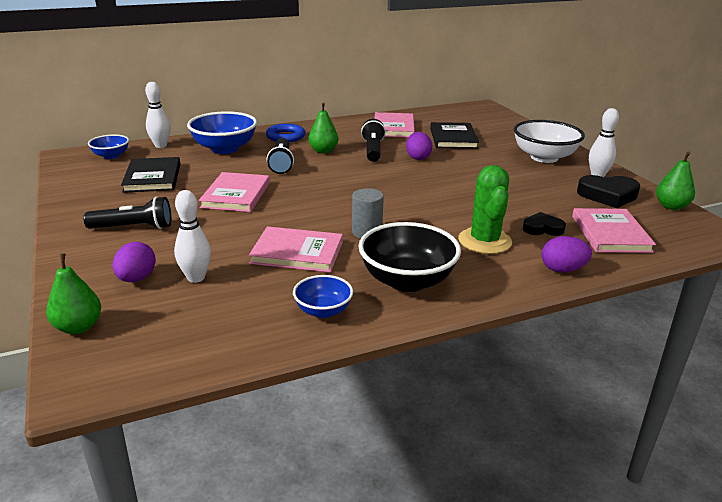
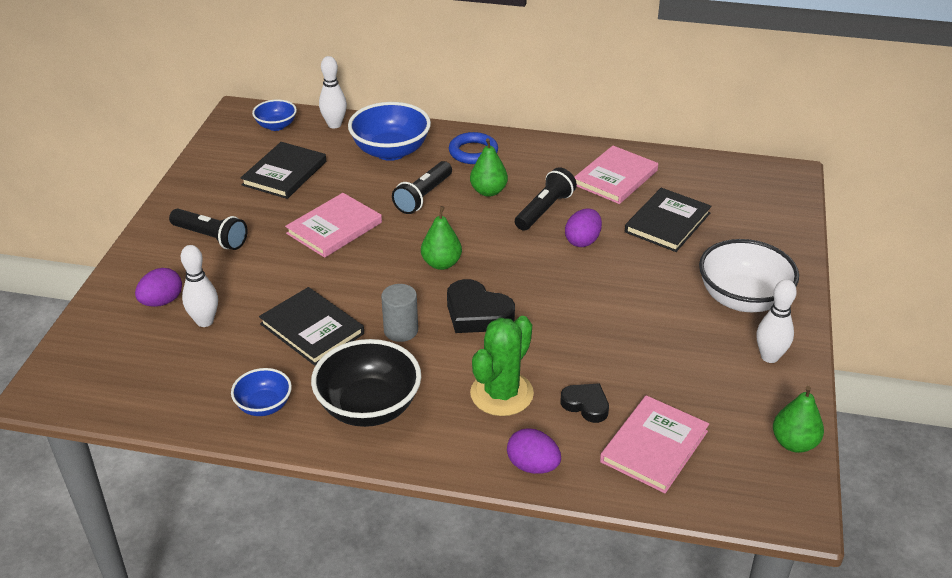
camera: 35 degrees right, 10 degrees up
green pear [46,254,101,334] -> green pear moved to [421,206,462,270]
pink book [249,226,343,273] -> black book [259,287,364,366]
black heart [577,175,640,208] -> black heart moved to [447,279,515,333]

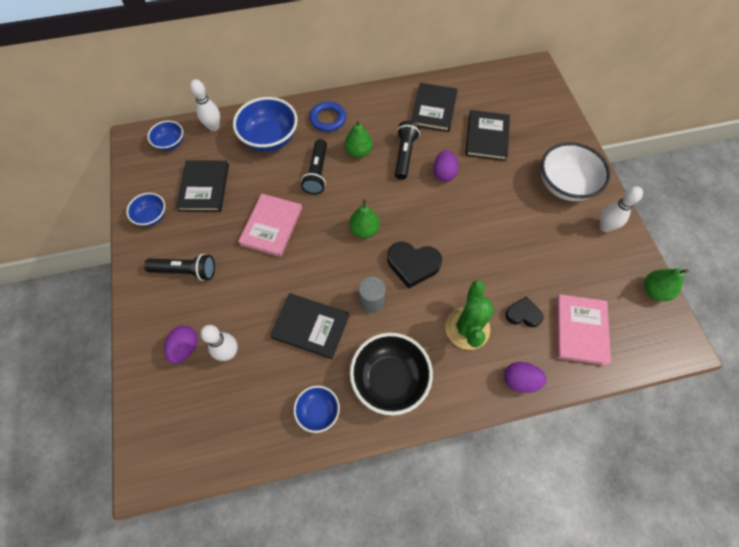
camera: 25 degrees left, 25 degrees up
pink book [574,146,658,204] -> black book [411,83,458,132]
none -> blue bowl [126,193,165,226]

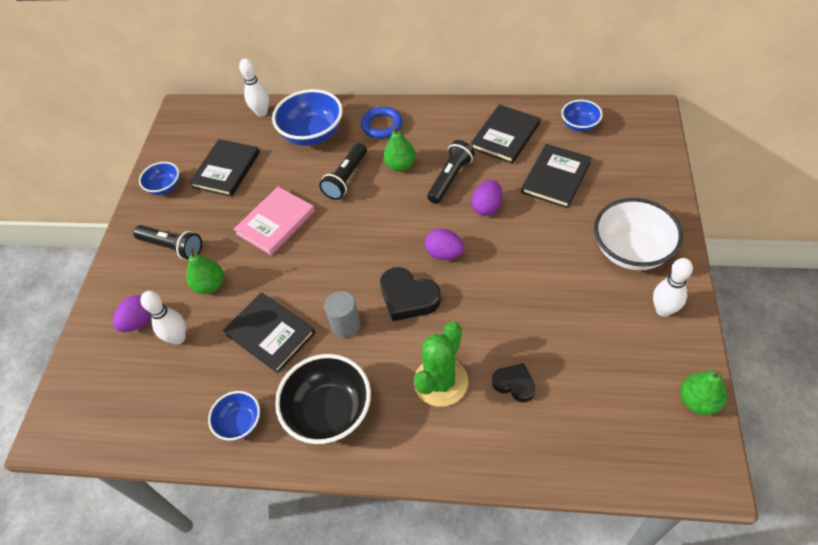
camera: 25 degrees right, 10 degrees down
blue bowl [147,121,183,151] -> blue bowl moved to [561,100,603,132]
green pear [349,199,380,238] -> green pear moved to [186,247,224,294]
purple egg [504,362,546,393] -> purple egg moved to [425,229,465,260]
pink book [556,294,611,366] -> none

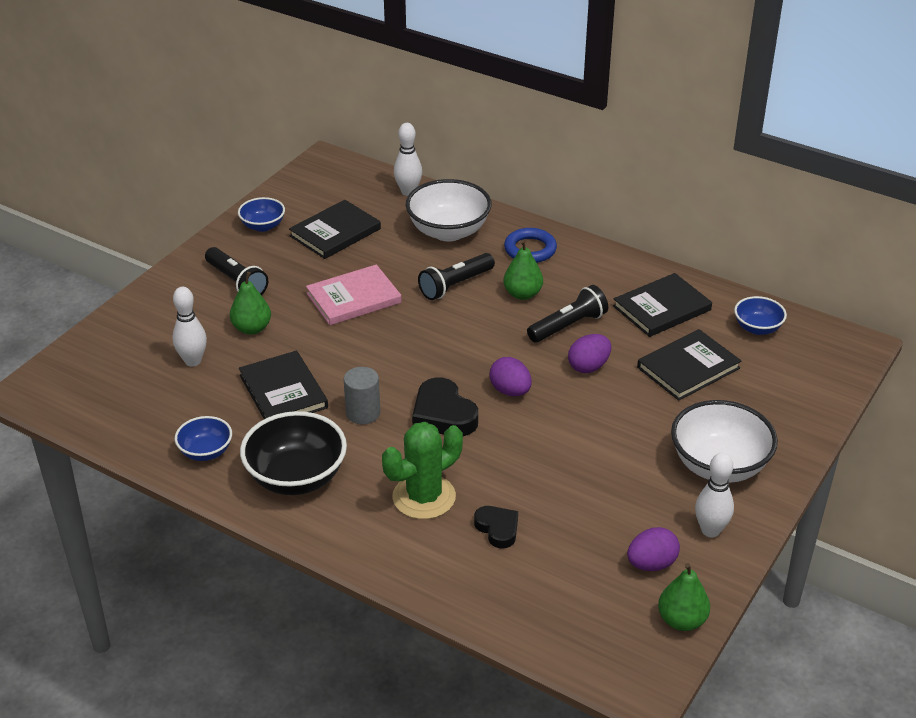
camera: 20 degrees right, 15 degrees down
purple egg [113,295,151,332] -> purple egg moved to [627,527,680,571]
blue bowl [272,89,343,146] -> white bowl [406,179,492,241]

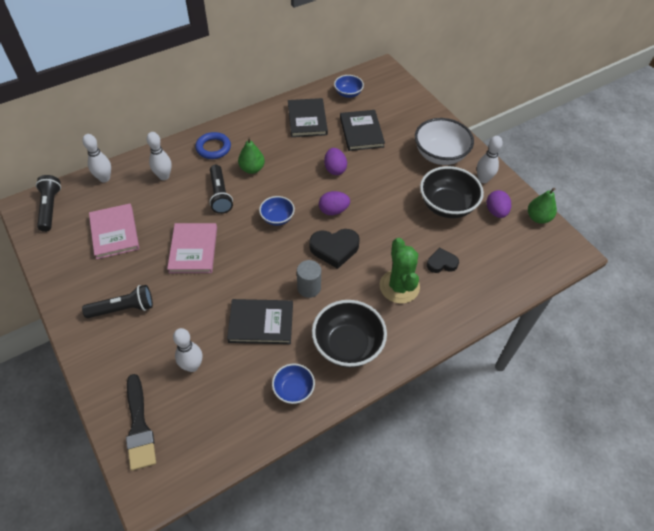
camera: 65 degrees left, 15 degrees up
green pear [230,272,271,335] -> none
blue bowl [238,197,285,232] -> blue bowl moved to [259,196,295,226]
black book [289,200,381,259] -> pink book [89,204,139,259]
white bowl [406,179,492,241] -> white bowling pin [147,132,172,180]
black flashlight [527,285,608,343] -> black flashlight moved to [36,175,61,232]
none -> black brush [126,374,156,470]
none -> black bowl [420,166,484,218]

